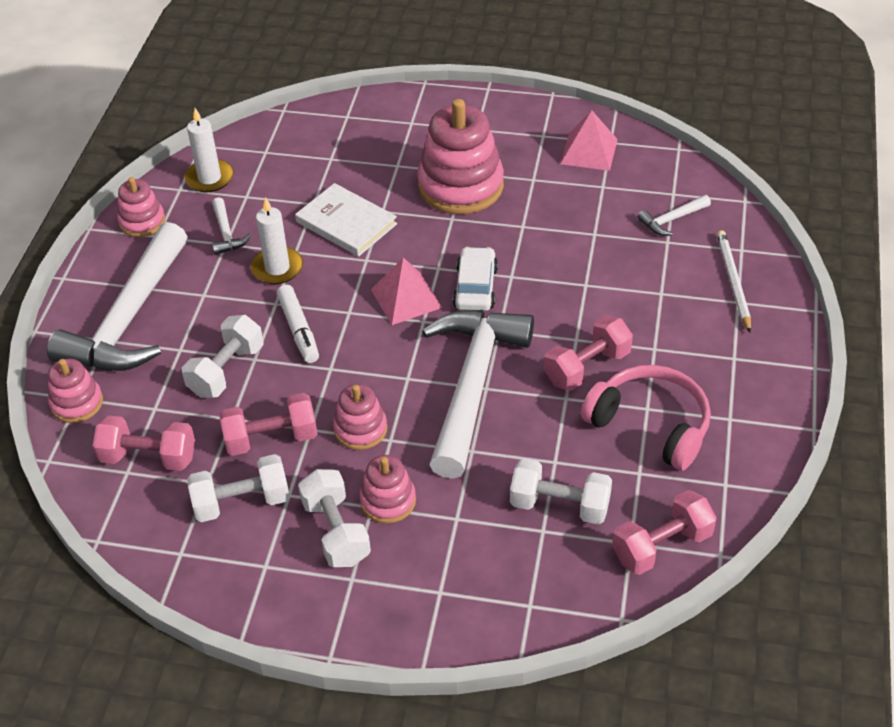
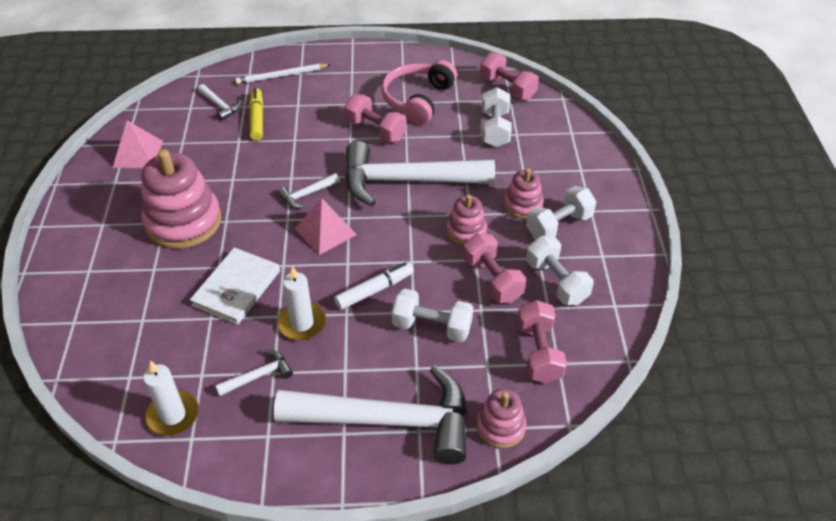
camera: 105 degrees left, 0 degrees up
pink stacking toy [117,177,165,237] -> none
white car [453,247,498,311] -> white hammer [278,173,340,208]
none -> yellow marker [249,88,263,141]

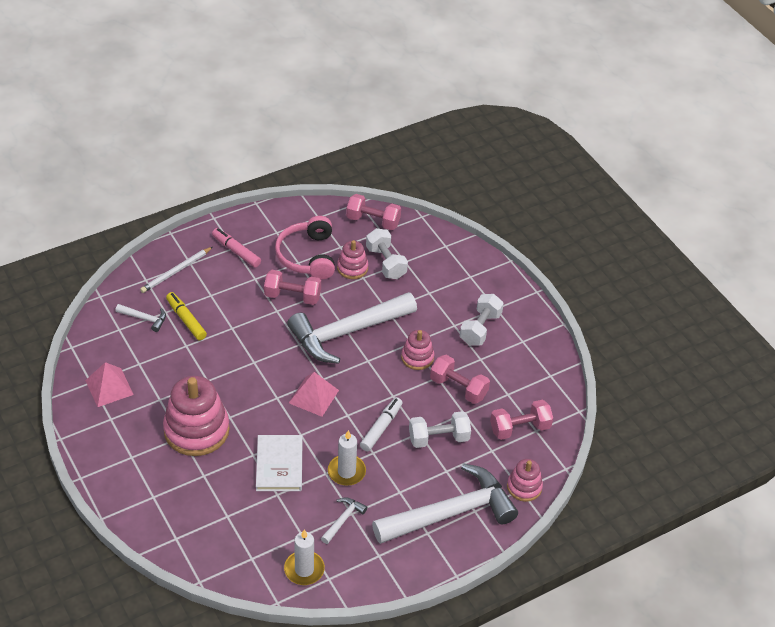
camera: 30 degrees left, 0 degrees up
white hammer [278,173,340,208] -> none
pink stacking toy [504,168,544,219] -> pink stacking toy moved to [337,240,368,279]
pink dumbbell [517,300,567,383] -> pink dumbbell turned 75 degrees counterclockwise [490,400,553,440]
white dumbbell [526,236,594,305] -> none
none -> pink marker [212,228,261,267]

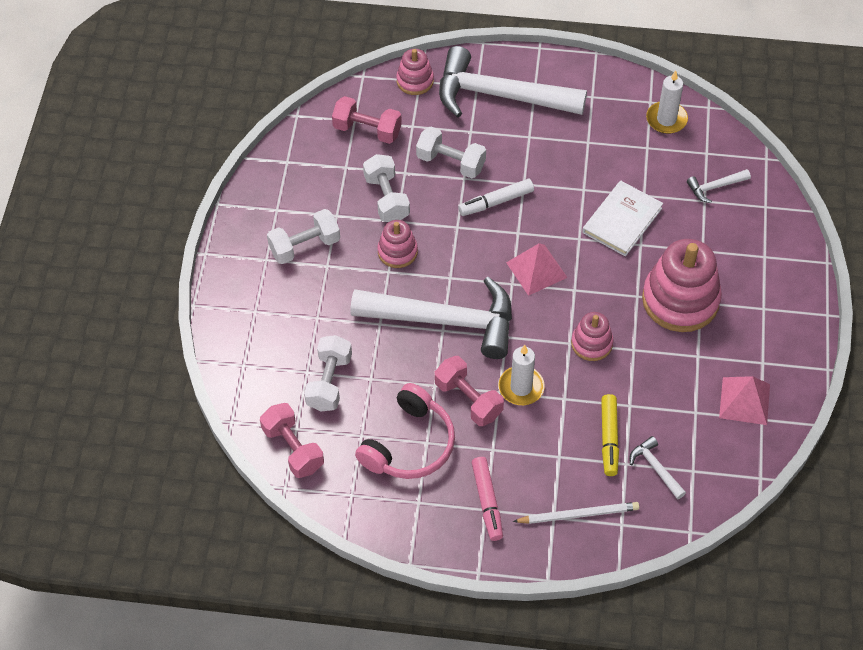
camera: 140 degrees left, 10 degrees up
white hammer [321,497,367,544] -> white hammer moved to [687,169,751,203]
white candle [328,430,366,486] -> white candle moved to [498,345,545,405]
pink stacking toy [337,240,368,279] -> pink stacking toy moved to [571,312,613,361]
pink dumbbell [430,355,490,404] -> white dumbbell [363,154,410,222]

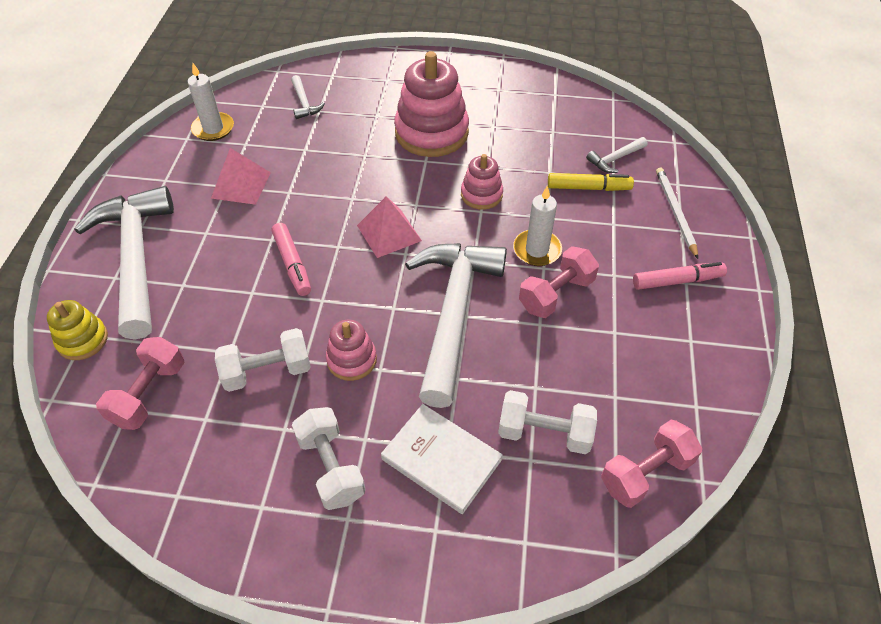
camera: 90 degrees left, 5 degrees down
pink headphones [355,383,455,479] -> none
pink stacking toy [396,49,434,95] -> yellow stacking toy [47,300,108,360]
white dumbbell [416,127,486,178] -> none
white hammer [439,46,587,117] -> white hammer turned 150 degrees clockwise [74,186,174,340]
white marker [458,179,534,216] -> pink marker [272,223,311,296]
white book [582,180,663,257] -> white book moved to [381,404,503,514]
pink pyramid [719,376,770,425] -> pink pyramid moved to [211,148,271,205]

